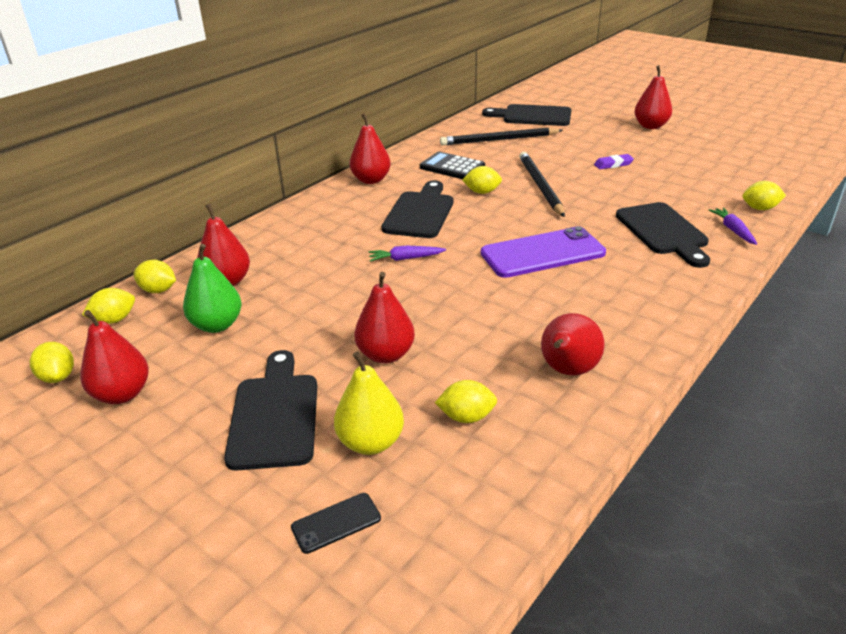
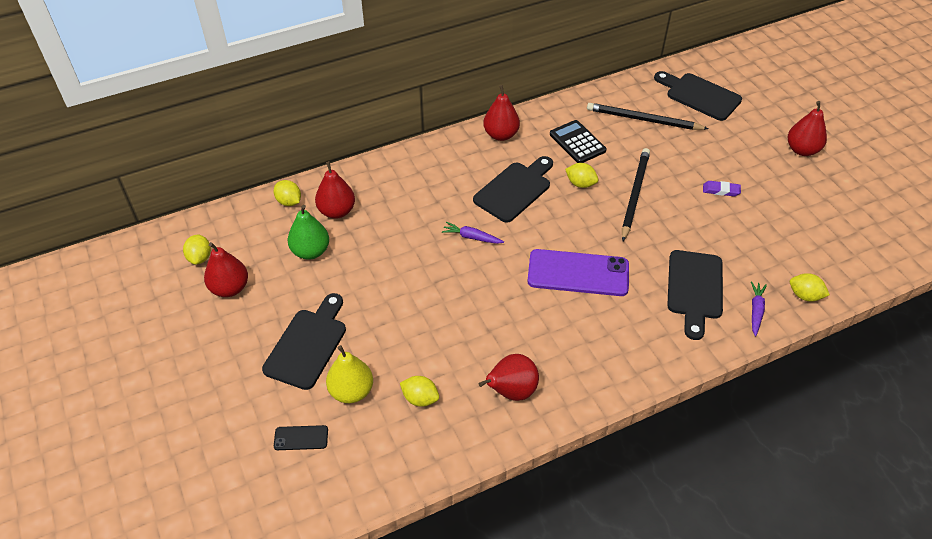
camera: 25 degrees right, 15 degrees up
yellow lemon [82,288,135,324] -> none
red pear [354,272,415,363] -> none

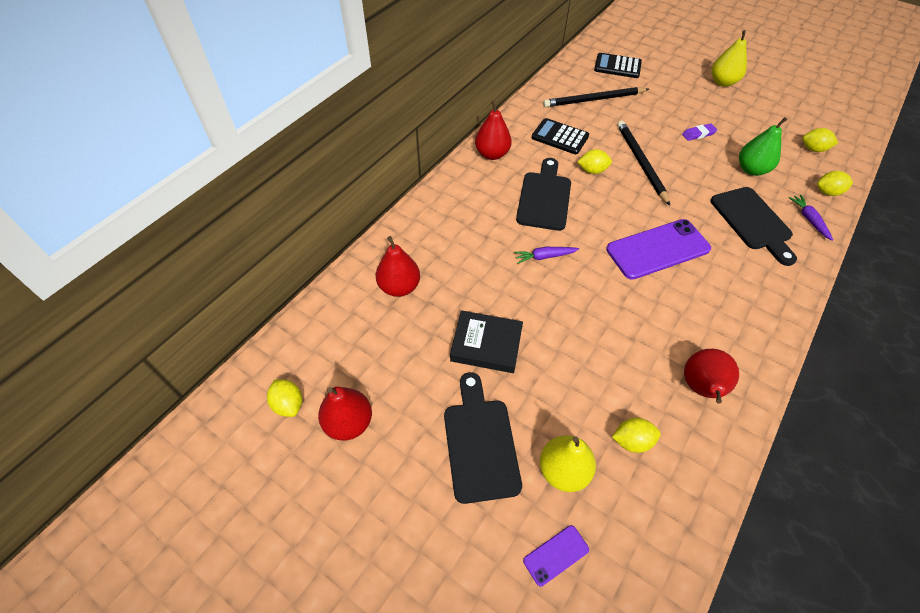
camera: 30 degrees left, 5 degrees up
yellow lemon [274,180,301,206] -> yellow lemon moved to [802,128,838,152]
black phone [274,425,328,450] -> purple phone [523,525,589,586]
green pear [288,205,329,259] -> green pear moved to [739,117,787,176]
black cutting board [654,71,742,121] -> black calculator [594,53,642,78]
red pear [788,101,827,156] -> yellow pear [711,30,747,87]
none -> black book [450,310,523,373]

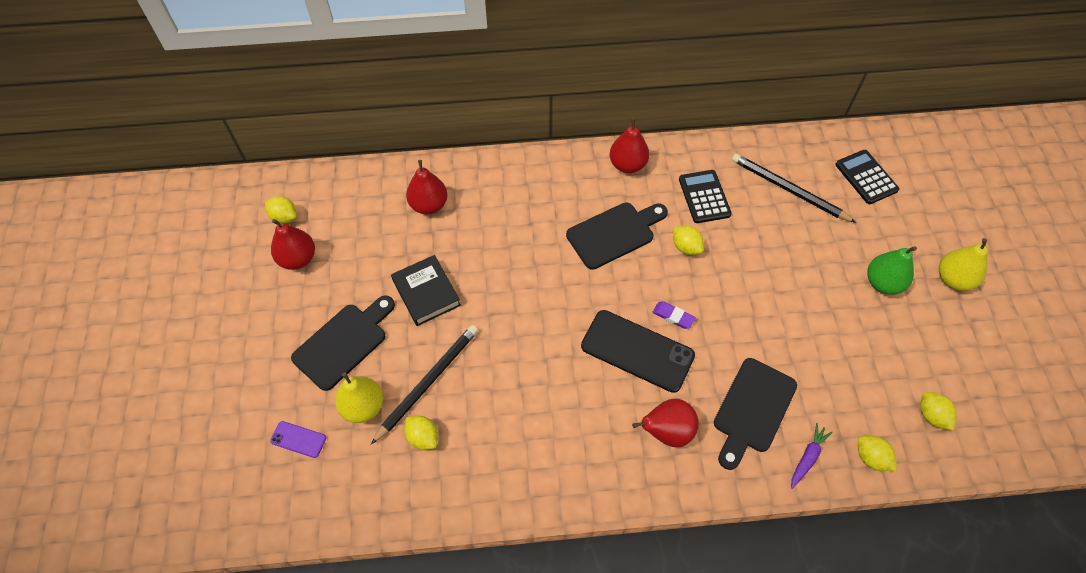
camera: 50 degrees right, 5 degrees up
yellow lemon [267,379,302,417] -> yellow lemon turned 75 degrees counterclockwise [265,196,297,223]
purple carrot [514,247,579,264] -> none
purple phone [606,219,711,280] -> black phone [581,310,695,393]
black pencil [617,121,670,206] -> black pencil moved to [371,325,478,444]
purple eraser [682,123,717,141] -> purple eraser moved to [652,301,696,329]
red pear [684,349,739,404] -> red pear moved to [632,399,699,447]
green pear [739,117,787,176] -> green pear moved to [867,246,917,295]

